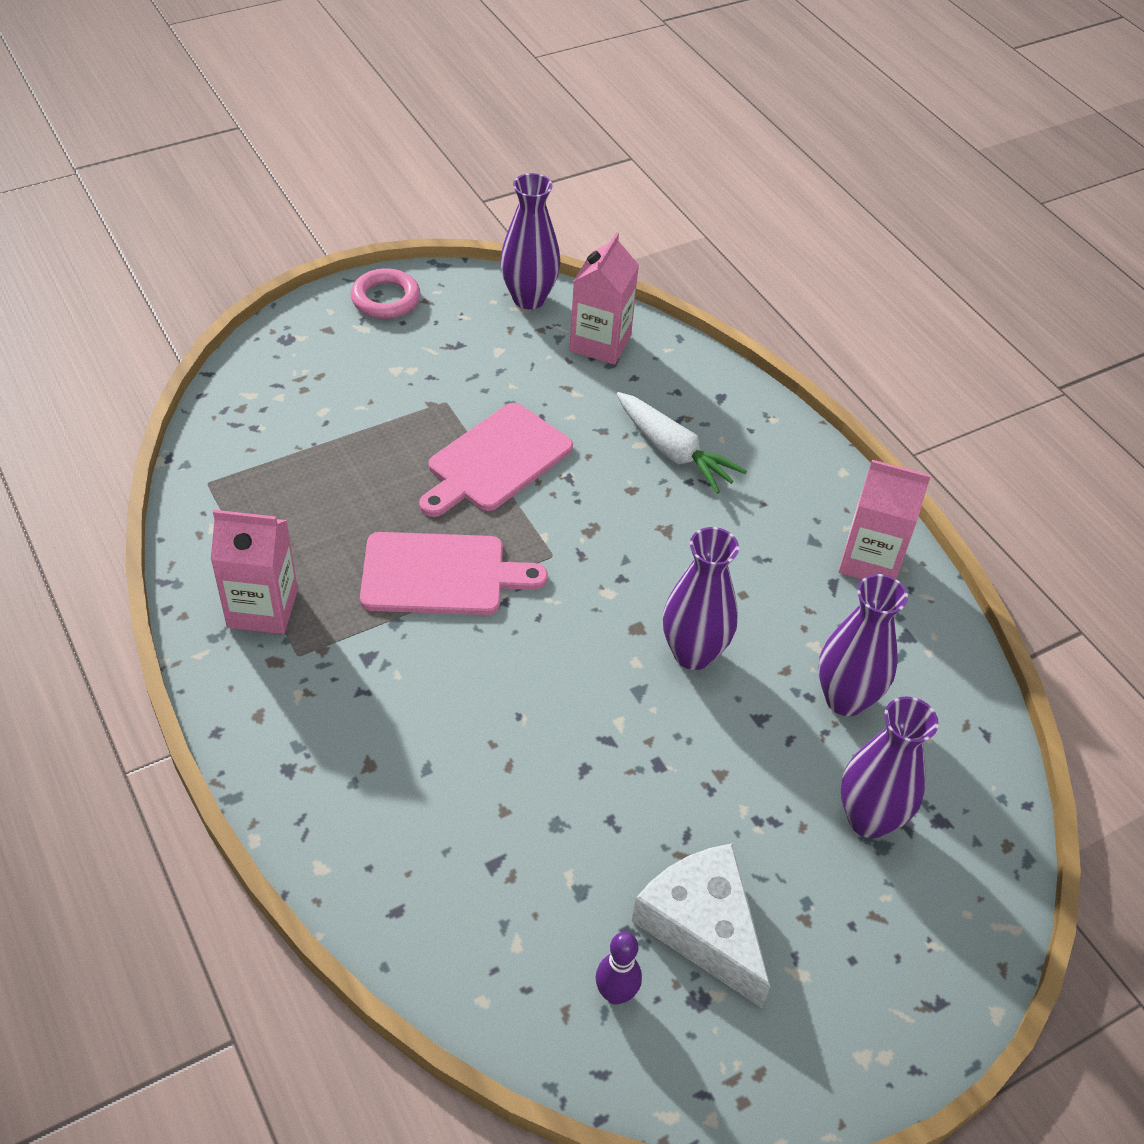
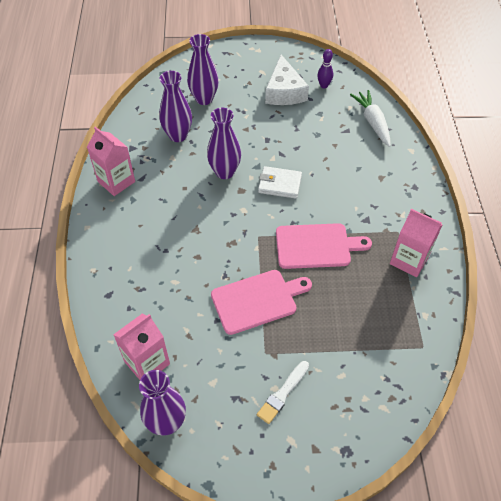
camera: 150 degrees left, 5 degrees up
pink ring [351,268,420,319] -> none
pink cutting board [360,532,548,615] -> pink cutting board turned 150 degrees clockwise [276,223,372,269]
white carrot [617,392,747,494] -> white carrot moved to [350,90,391,147]
none -> white brush [257,361,309,424]
none -> white wallet [258,166,302,199]

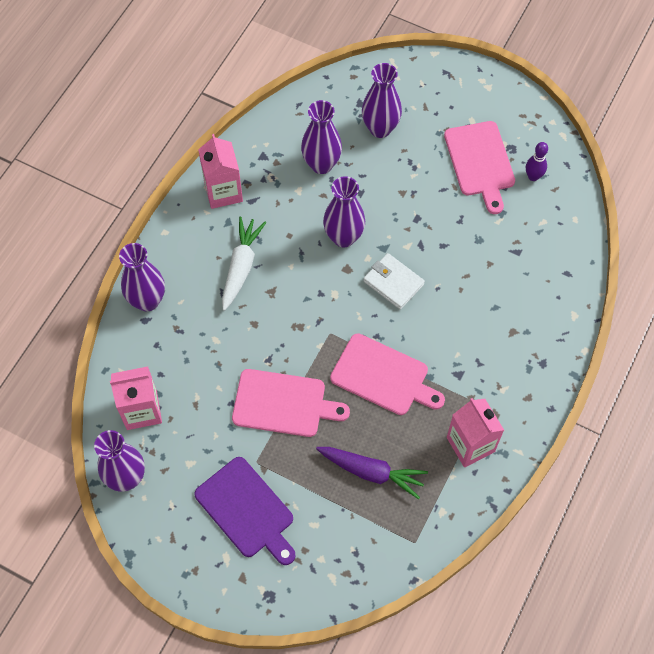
camera: 30 degrees right, 10 degrees up
white brush [257,361,309,424] -> purple cutting board [194,457,296,565]
white cheese [265,55,309,105] -> pink cutting board [444,121,515,214]
white carrot [350,90,391,147] -> white carrot moved to [222,217,266,311]
none -> purple vase [119,243,165,312]
none -> purple carrot [316,447,428,499]

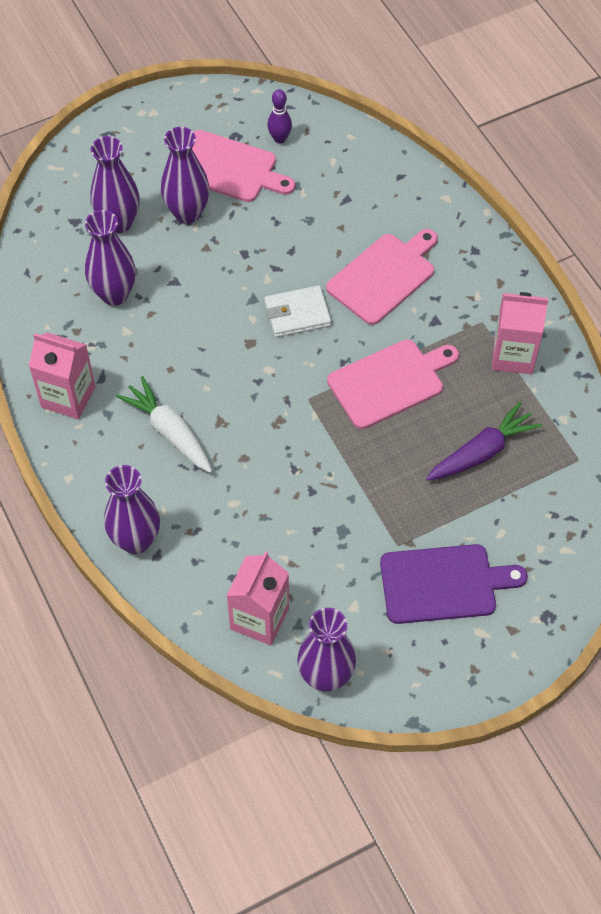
camera: 55 degrees left, 5 degrees down
pink cutting board [232,369,350,437] -> pink cutting board moved to [326,229,438,325]
purple vase [323,176,365,248] -> purple vase moved to [161,127,210,224]

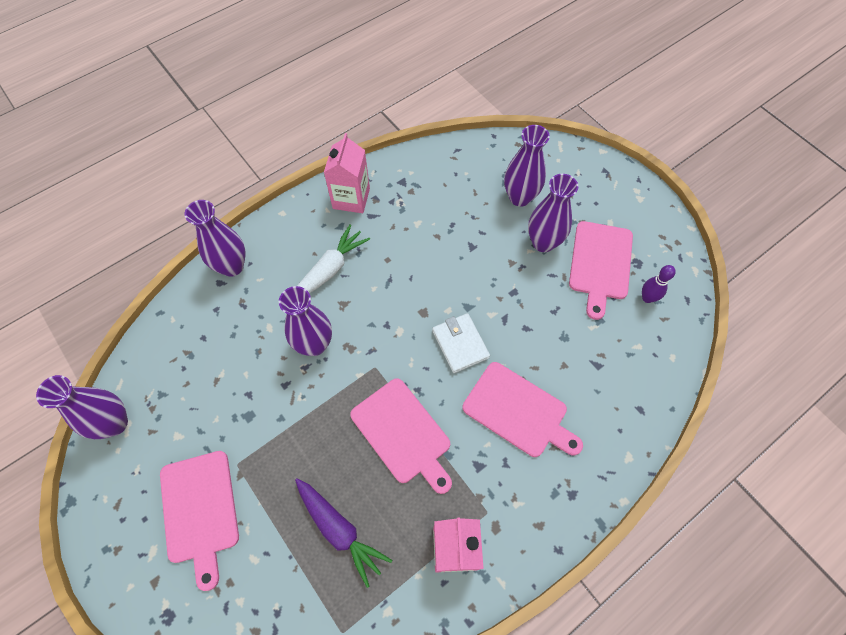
camera: 80 degrees right, 5 degrees up
purple vase [85,210,136,306] -> purple vase moved to [279,286,332,356]
pink carton [226,551,289,645] -> none
purple cutting board [380,544,527,624] -> pink cutting board [160,451,239,591]

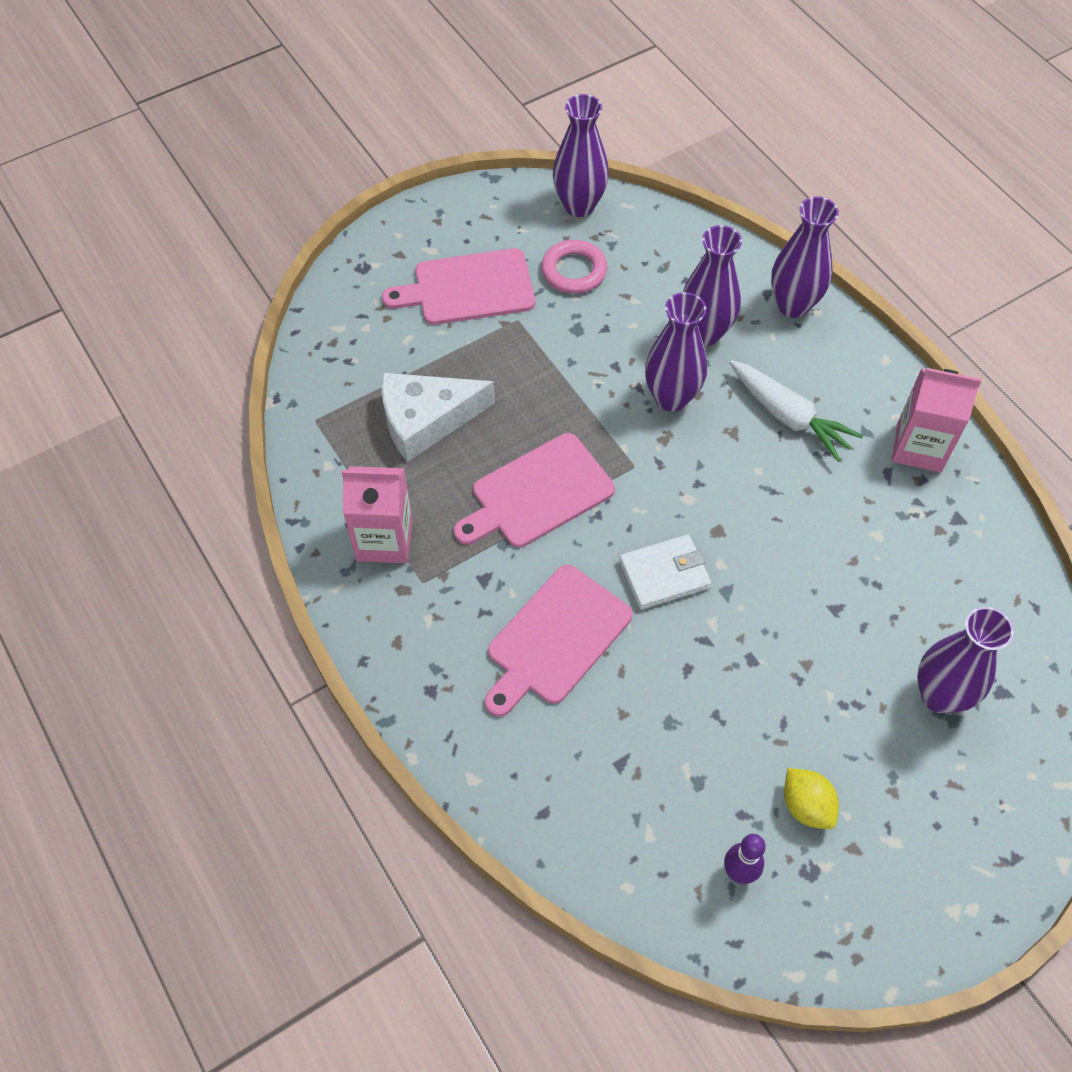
camera: 95 degrees right, 5 degrees down
purple carrot [295,478,392,588] -> white cheese [381,373,495,462]
purple vase [528,174,578,252] -> purple vase moved to [683,225,742,346]
pink cutting board [569,221,633,320] -> yellow lemon [784,768,839,829]
none -> pink ring [541,240,607,294]

